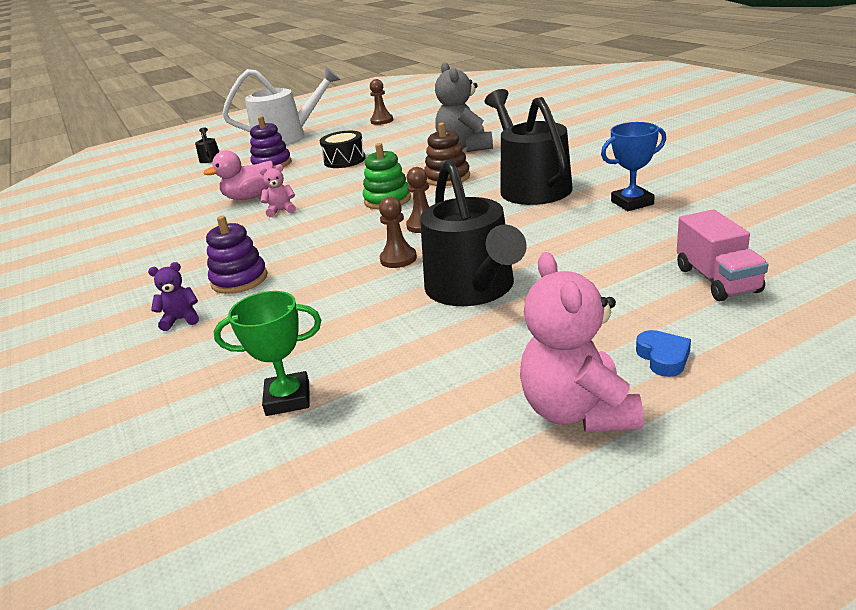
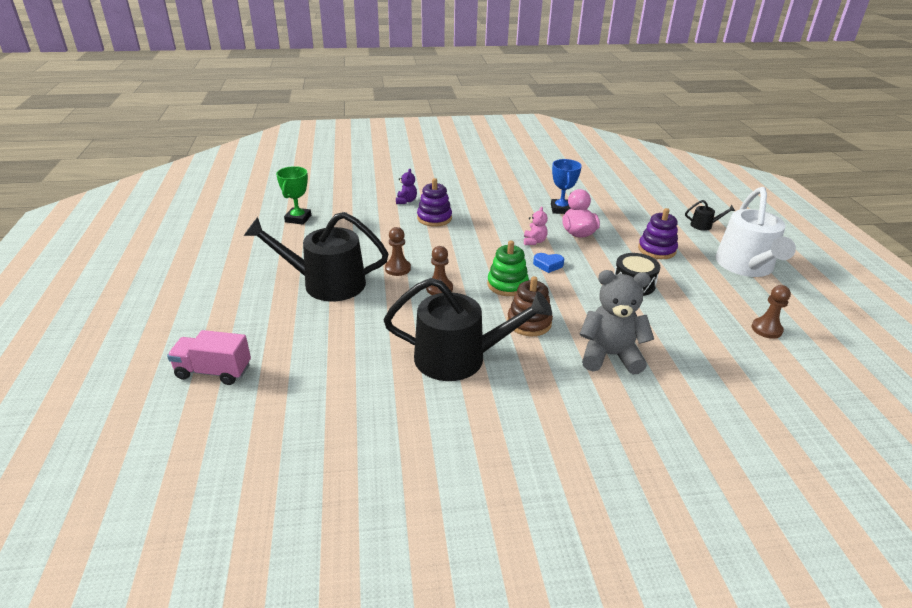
camera: 105 degrees right, 5 degrees up
pink teddy bear [520,252,643,432] -> none
blue trophy [601,122,666,211] -> blue trophy moved to [551,159,582,214]
blue heart [636,330,691,377] -> blue heart moved to [533,253,564,273]

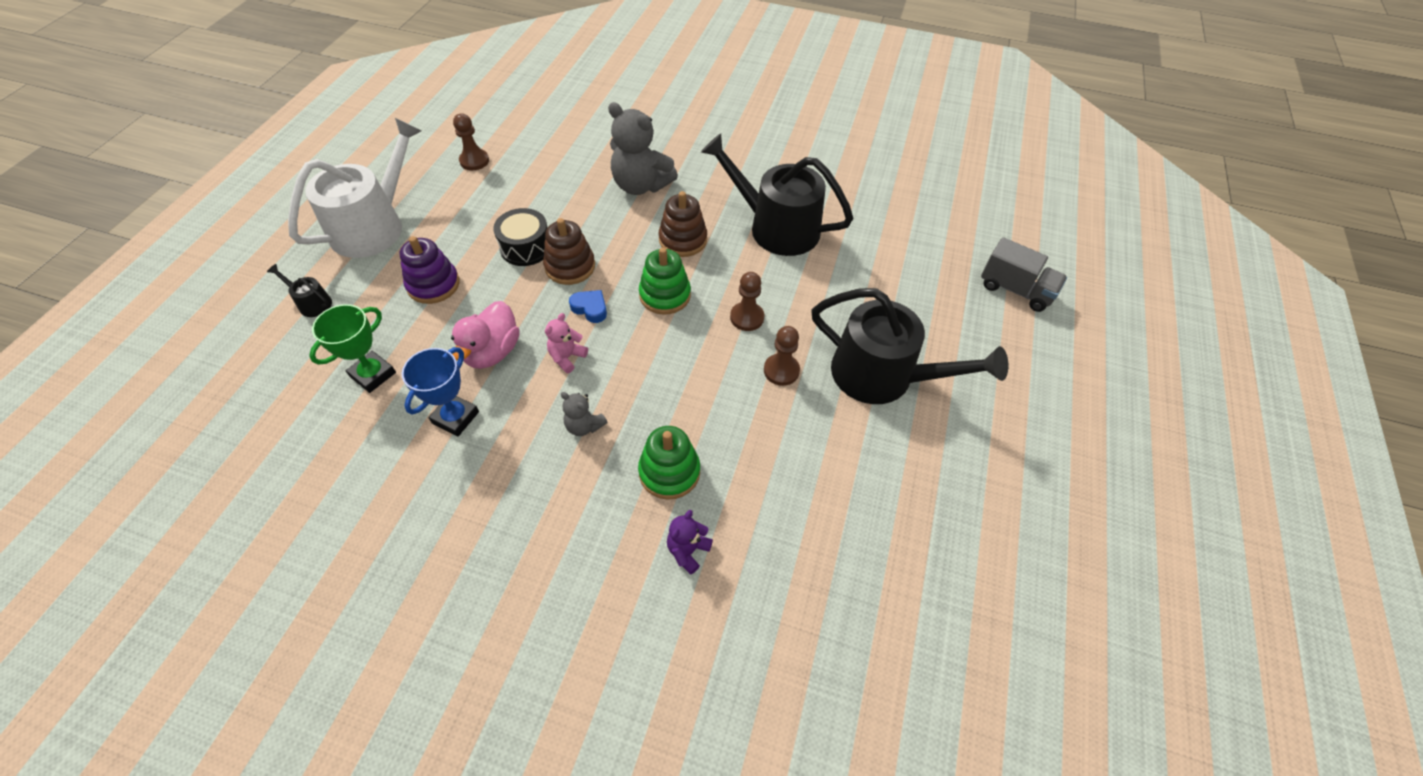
camera: 155 degrees left, 20 degrees up
pink truck [167,330,251,385] -> grey truck [981,237,1067,312]
green trophy [276,166,311,225] -> green trophy moved to [309,304,396,393]
purple stacking toy [417,178,452,227] -> green stacking toy [638,426,700,500]
none -> brown stacking toy [543,218,595,285]
none -> grey teddy bear [561,392,607,436]

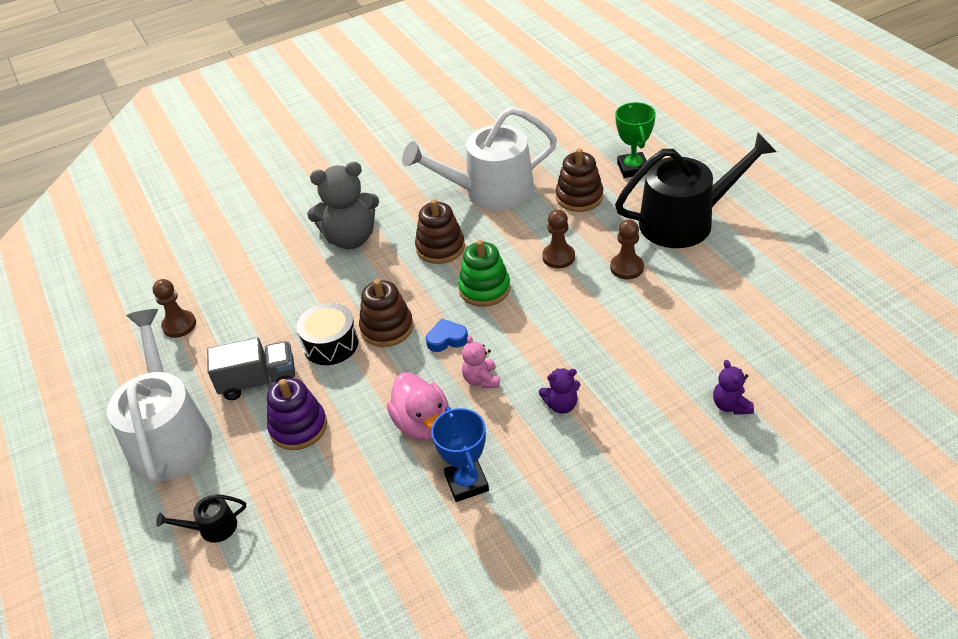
camera: 40 degrees left, 10 degrees down
green trophy [309,304,396,393] -> green trophy moved to [615,102,656,178]
grey teddy bear [561,392,607,436] -> purple teddy bear [539,368,580,414]
green stacking toy [638,426,700,500] -> none
black watering can [701,133,853,256] -> white watering can [402,107,557,211]
grey truck [981,237,1067,312] -> grey truck moved to [207,337,295,400]
none -> brown stacking toy [556,148,603,212]

